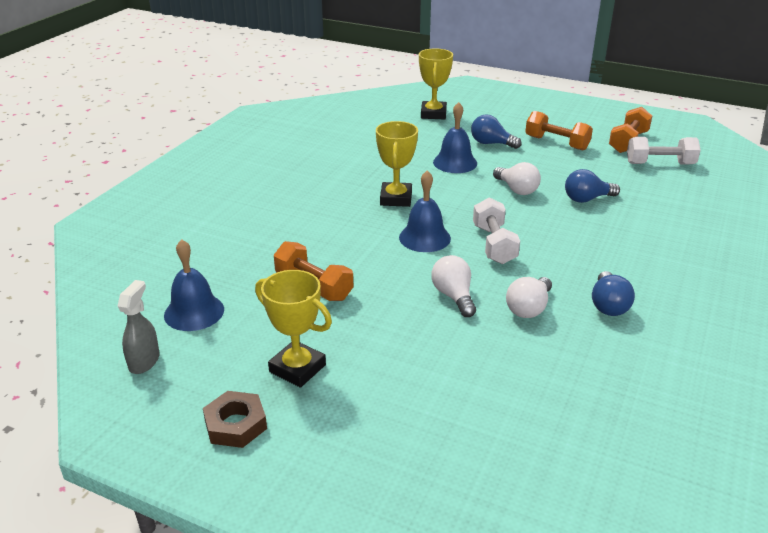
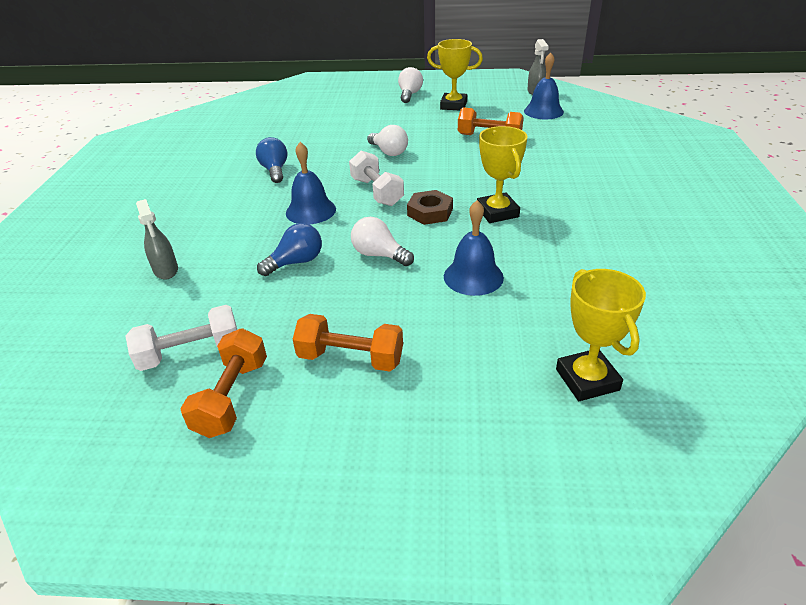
camera: 160 degrees right, 5 degrees up
brown nut [203,391,267,448] -> brown nut moved to [407,190,453,225]
blue bell [399,170,451,252] -> blue bell moved to [286,142,336,224]
blue light bulb [471,114,522,149] -> none
white light bulb [506,277,552,318] -> white light bulb moved to [398,67,423,103]
none -> grey spray bottle [136,199,178,280]

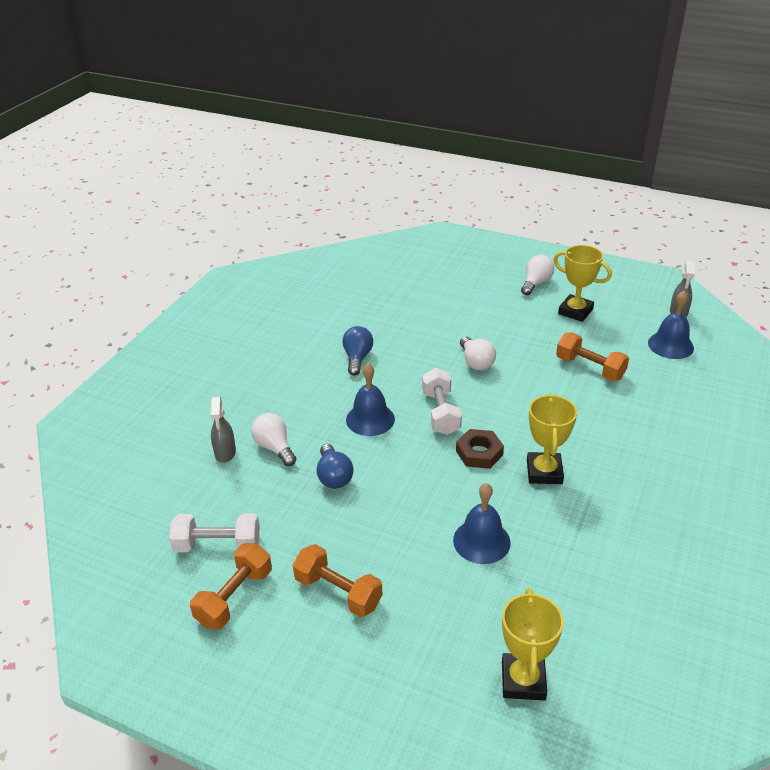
camera: 20 degrees right, 0 degrees up
blue light bulb [257,223,322,276] -> blue light bulb turned 90 degrees clockwise [317,444,354,489]
white light bulb [351,217,414,266] -> white light bulb moved to [251,413,296,466]

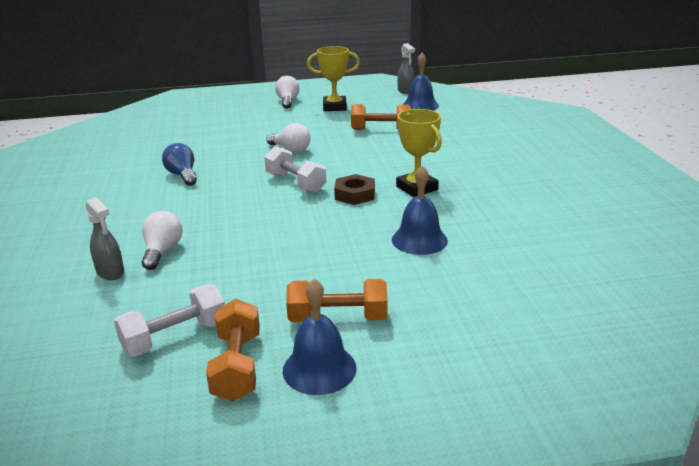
camera: 35 degrees left, 10 degrees down
white light bulb [251,413,296,466] -> white light bulb turned 75 degrees clockwise [142,211,183,270]
blue light bulb [317,444,354,489] -> none
blue bell [346,363,395,436] -> blue bell moved to [283,279,357,395]
yellow trophy [502,588,564,700] -> none

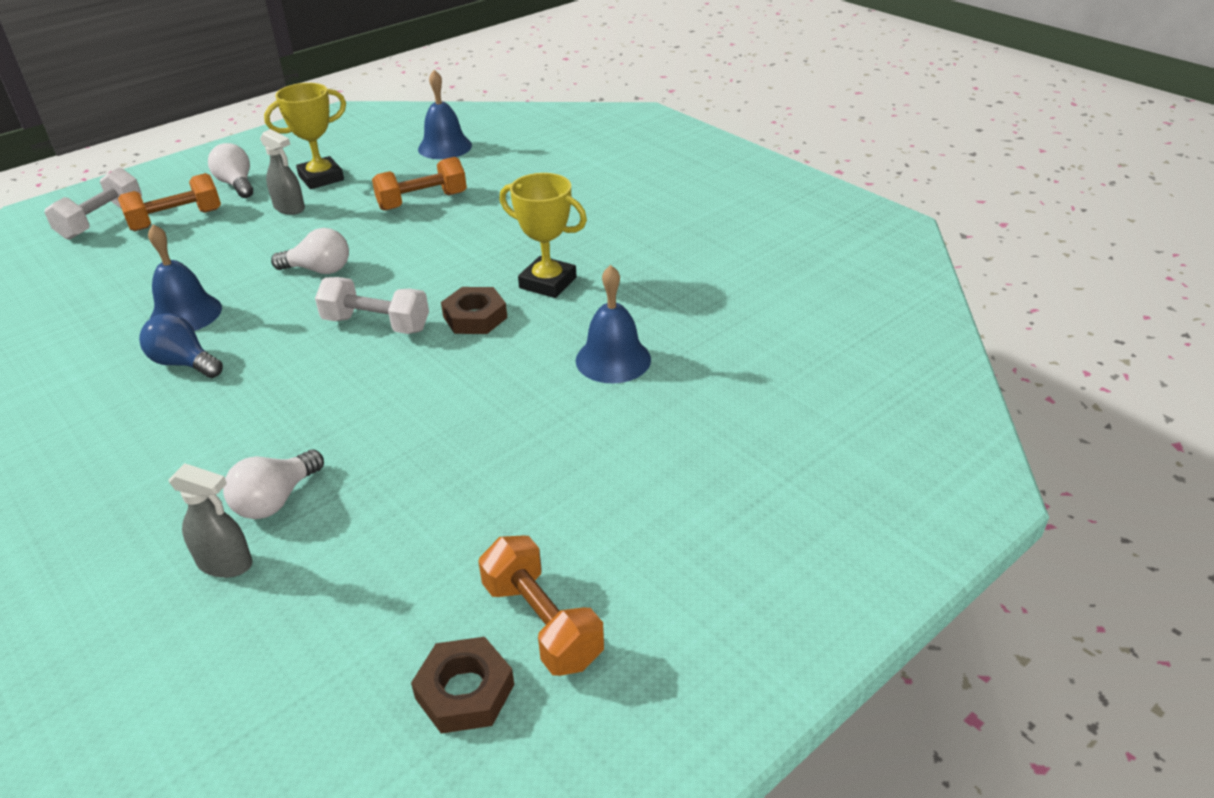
camera: 30 degrees left, 10 degrees up
white dumbbell [114,284,225,357] -> white dumbbell moved to [44,168,142,240]
white light bulb [142,211,183,270] -> white light bulb turned 120 degrees counterclockwise [223,449,324,519]
blue bell [283,279,357,395] -> blue bell moved to [148,224,222,331]
orange dumbbell [286,279,388,322] -> orange dumbbell moved to [118,173,221,231]
grey spray bottle [397,43,415,94] -> grey spray bottle moved to [260,129,305,215]
none -> brown nut [411,637,514,734]

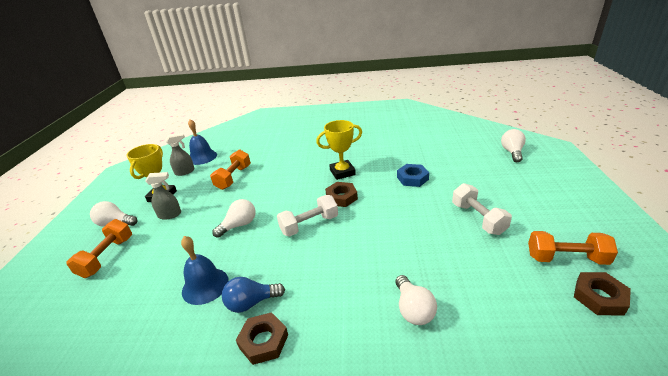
camera: 45 degrees left, 5 degrees down
white dumbbell [44,168,142,240] -> white dumbbell moved to [452,183,512,235]
grey spray bottle [169,463,252,578] -> grey spray bottle moved to [165,133,194,176]
blue bell [576,265,651,383] -> blue nut [397,164,429,187]
none -> brown nut [236,312,288,365]
none -> white light bulb [501,129,526,162]

